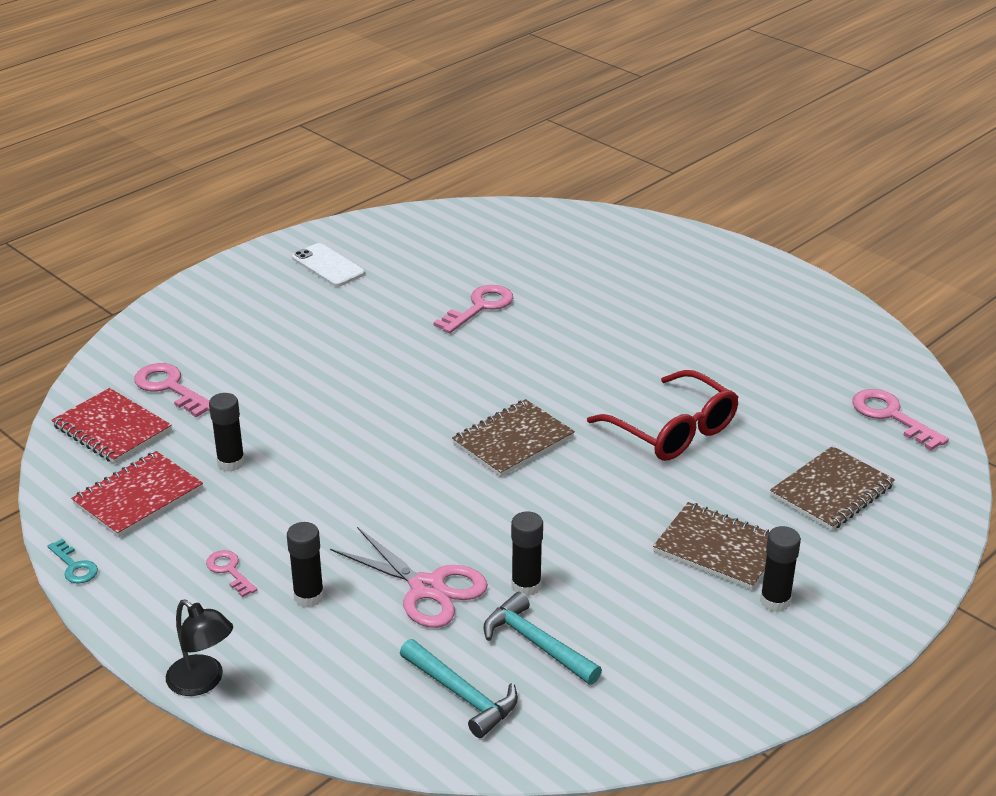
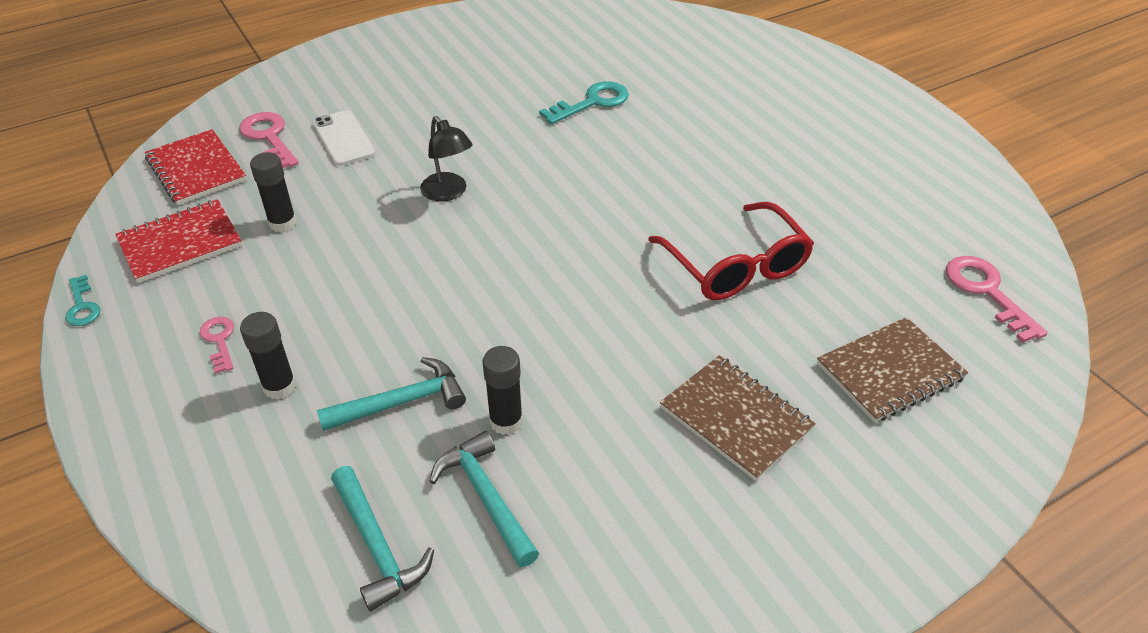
camera: 15 degrees right, 10 degrees up
black lamp [166,599,233,696] -> black lamp moved to [420,116,473,202]
white phone [292,243,365,287] -> white phone moved to [312,110,375,166]
pink scissors [330,527,488,628] -> turquoise hammer [317,357,466,431]
pink key [433,285,513,333] -> turquoise key [539,82,629,124]
brown notebook [452,399,575,477] -> none
black glue stick [760,526,801,612] -> none

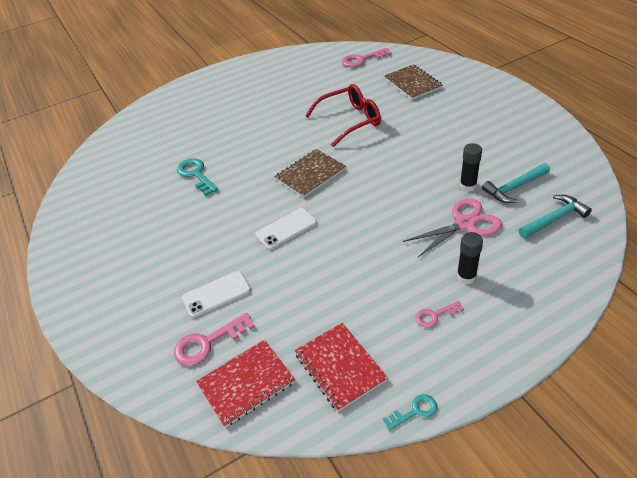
camera: 85 degrees left, 0 degrees up
black glue stick [250,152,296,232] -> none
turquoise hammer [317,357,466,431] -> pink scissors [403,199,502,258]
black lamp [420,116,473,202] -> white phone [255,208,317,250]
brown notebook [660,355,816,481] -> brown notebook moved to [274,149,346,198]

